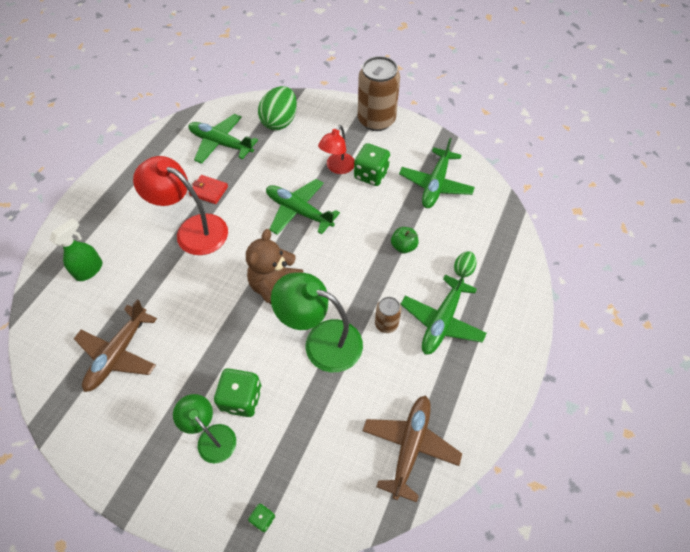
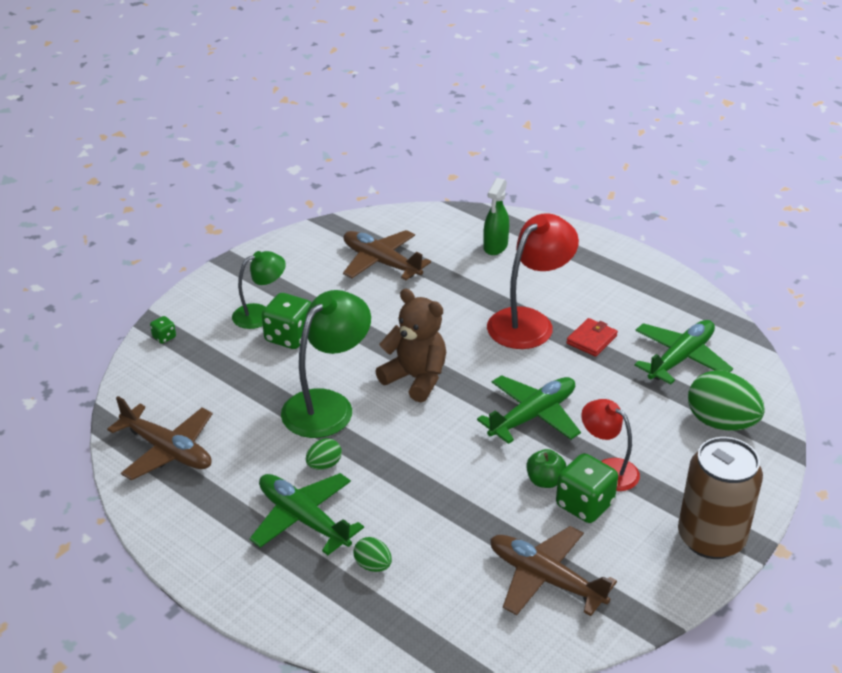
camera: 105 degrees right, 20 degrees down
green spray bottle [50,218,102,281] -> green spray bottle turned 60 degrees clockwise [483,178,509,255]
brown can [375,297,401,333] -> green egg [306,438,342,470]
green apple [391,227,418,253] -> green apple moved to [526,449,566,488]
green plane [399,138,475,208] -> brown plane [490,526,617,616]

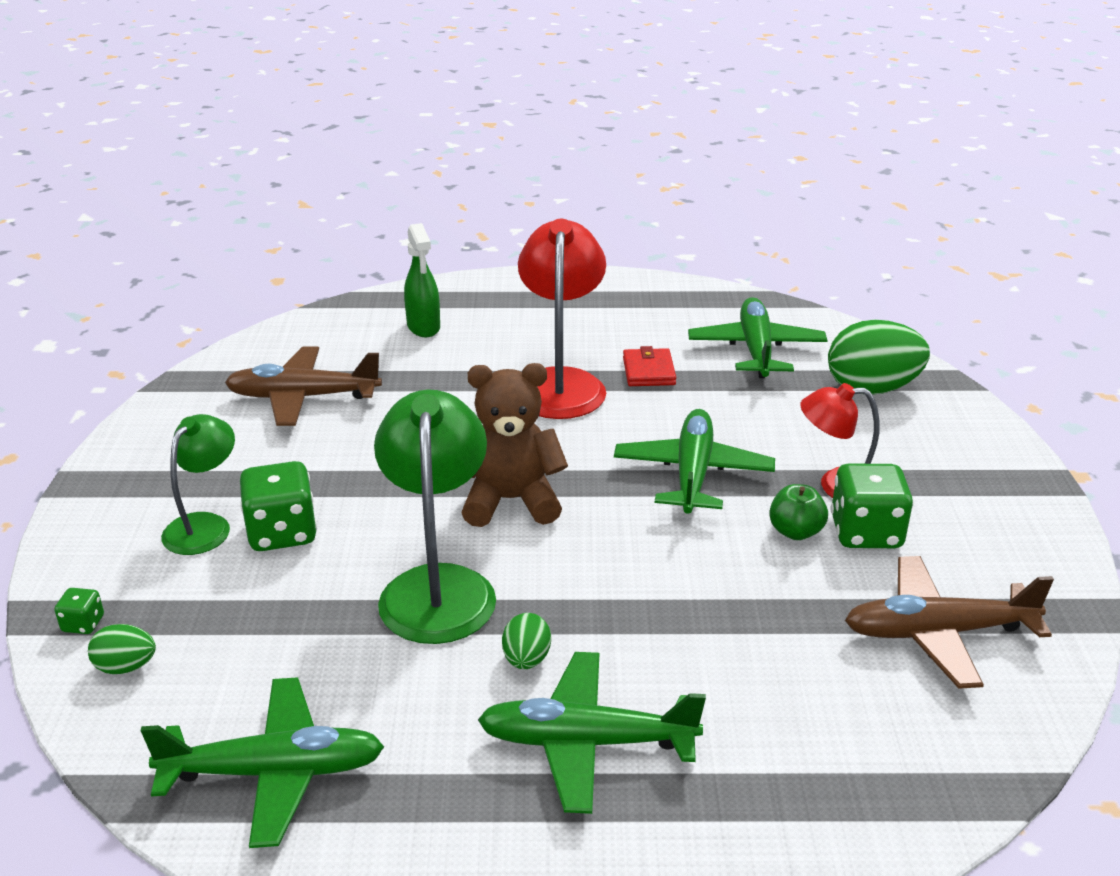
camera: 40 degrees left, 5 degrees down
brown plane [107,396,212,480] -> green plane [140,677,384,848]
green egg [354,537,392,572] -> green egg moved to [88,624,156,674]
brown can [678,437,763,559] -> none

